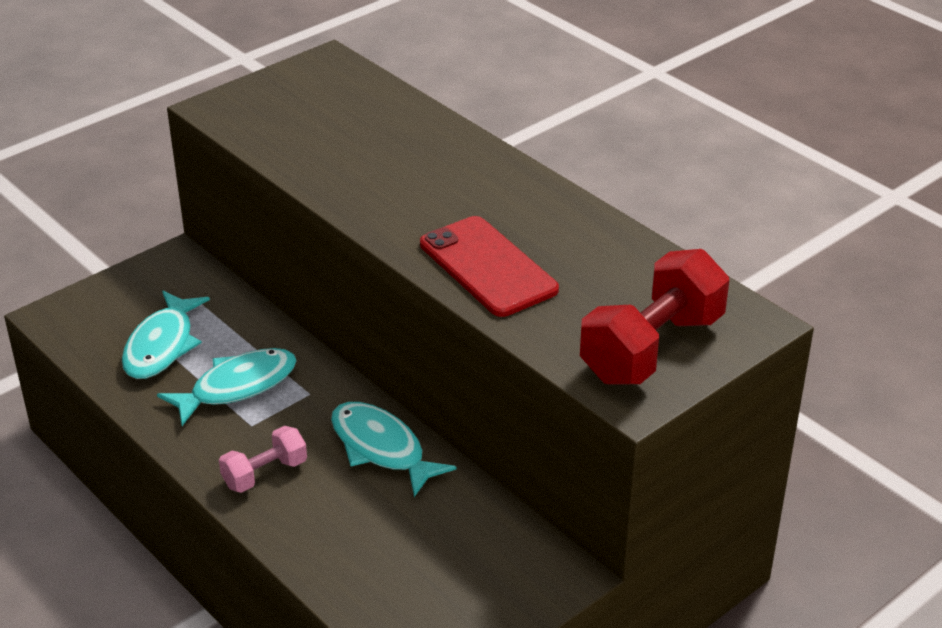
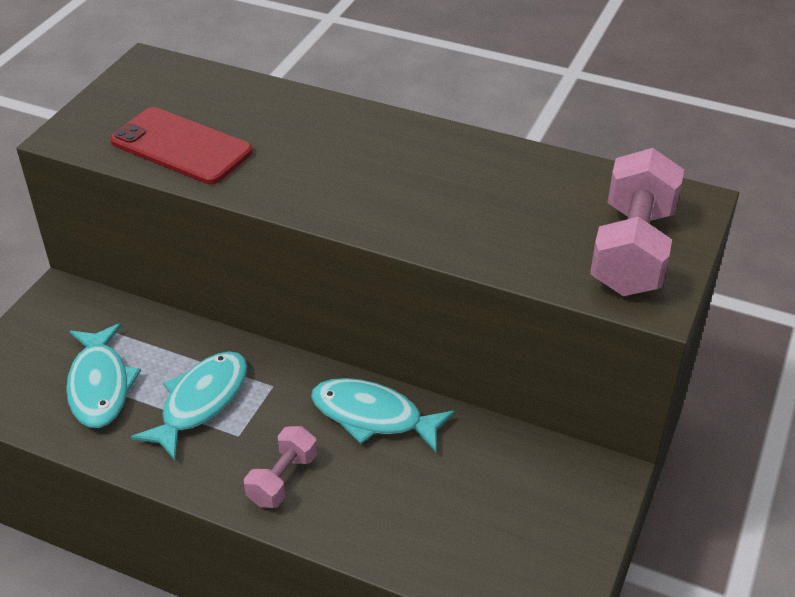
camera: 25 degrees left, 5 degrees up
red phone [420,216,559,317] -> red phone moved to [110,107,253,184]
red dumbbell [580,249,729,384] -> pink dumbbell [590,148,684,296]

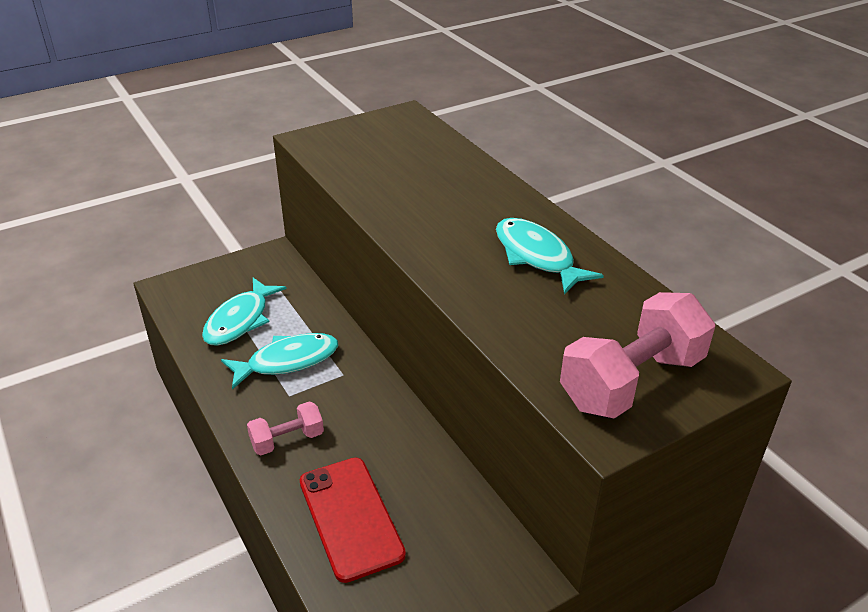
camera: 35 degrees right, 5 degrees down
red phone [110,107,253,184] -> red phone moved to [300,458,406,583]
turquoise fish [311,378,455,452] -> turquoise fish moved to [496,218,604,295]

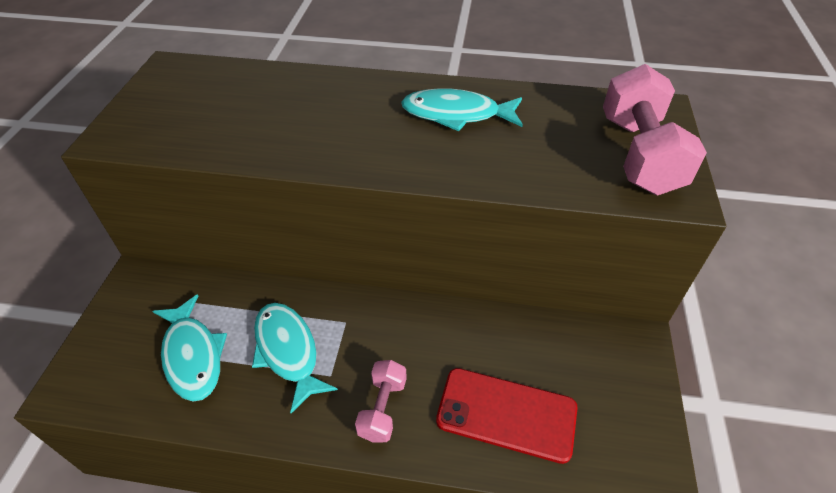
camera: 50 degrees left, 10 degrees up
turquoise fish [221,333,338,390] -> turquoise fish turned 45 degrees counterclockwise [252,303,338,413]

